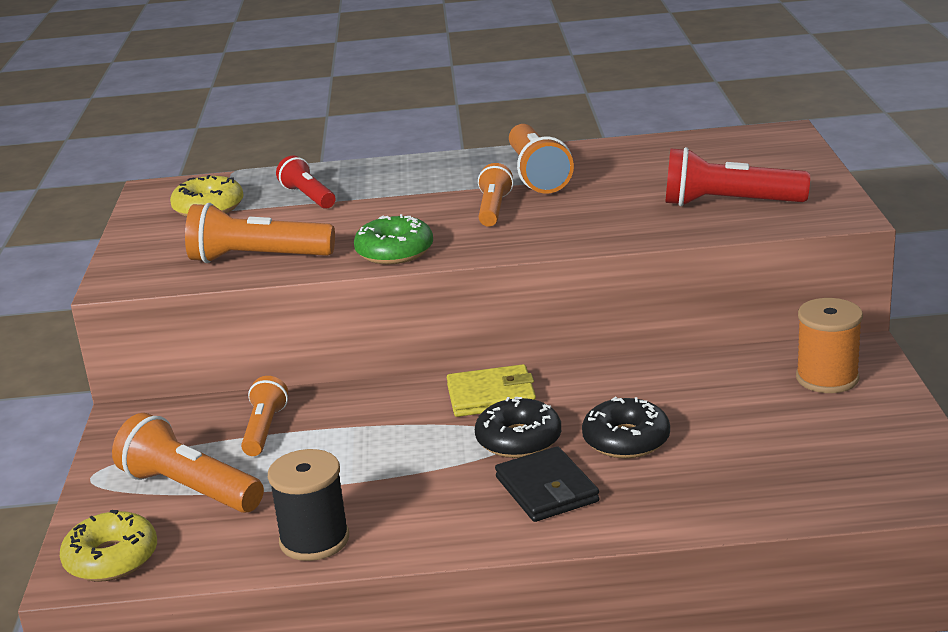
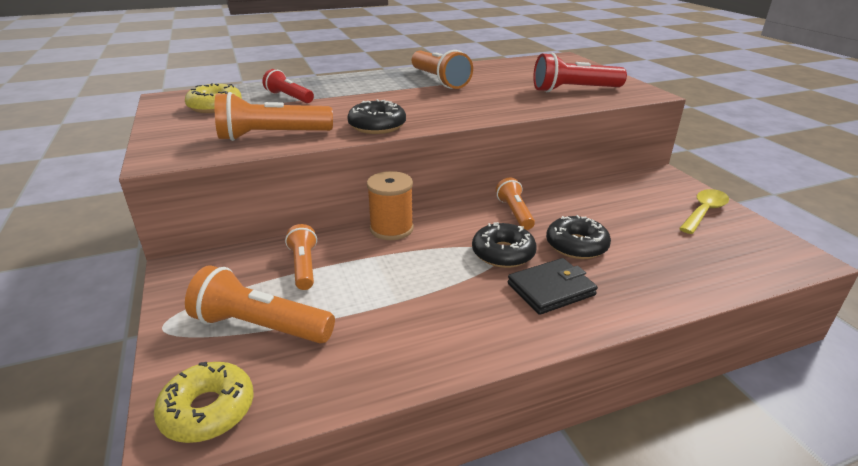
camera: 20 degrees left, 5 degrees up
black spool [268,449,349,561] -> none
green donut [354,214,433,264] -> black donut [347,99,406,134]
yellow wallet [447,364,536,417] -> none
orange flashlight [478,163,514,227] -> orange flashlight moved to [496,178,535,230]
black wallet [495,446,600,522] -> black wallet turned 75 degrees counterclockwise [508,258,598,315]
orange spool [796,298,863,393] -> orange spool moved to [367,171,414,240]
none -> yellow spoon [679,189,729,234]

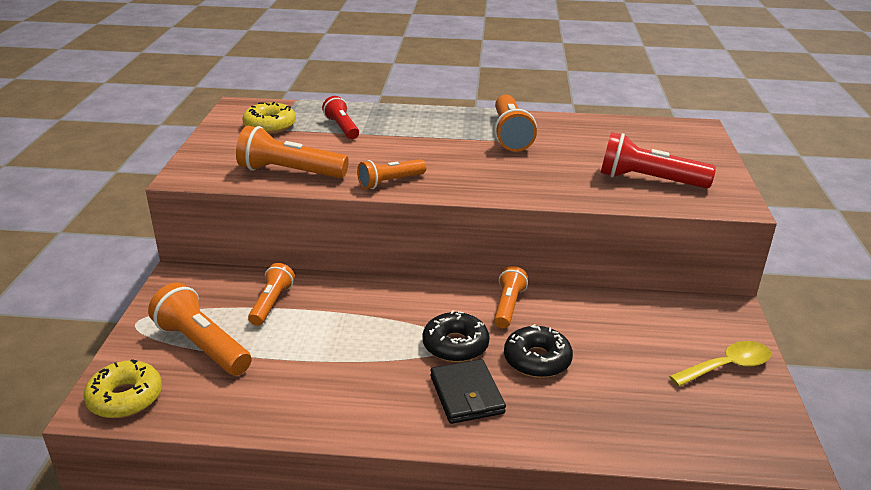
camera: 25 degrees right, 0 degrees up
black donut [347,99,406,134] -> orange flashlight [357,159,426,189]
orange spool [367,171,414,240] -> none
black wallet [508,258,598,315] -> black wallet turned 75 degrees clockwise [430,359,506,424]

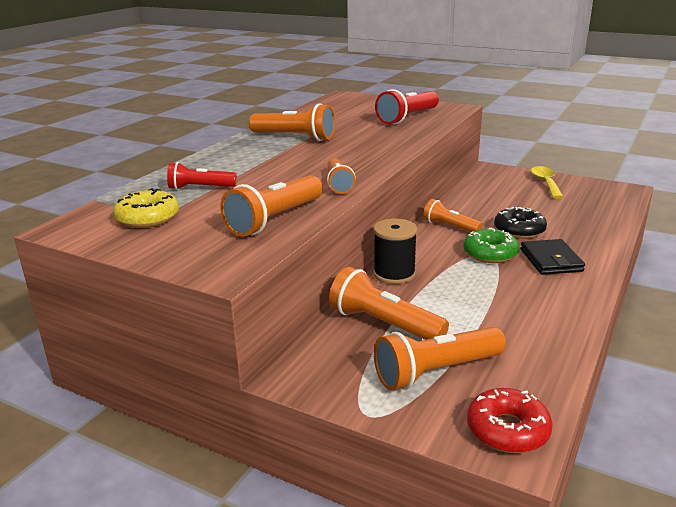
camera: 65 degrees left, 5 degrees down
yellow donut [83,359,162,418] -> red donut [467,388,553,453]
orange flashlight [248,263,295,326] -> orange flashlight [329,267,449,340], size x1.58
black donut [423,310,490,362] -> green donut [463,227,519,263]
black wallet [430,359,506,424] -> black wallet turned 75 degrees clockwise [521,239,585,275]
none -> black spool [373,218,418,284]

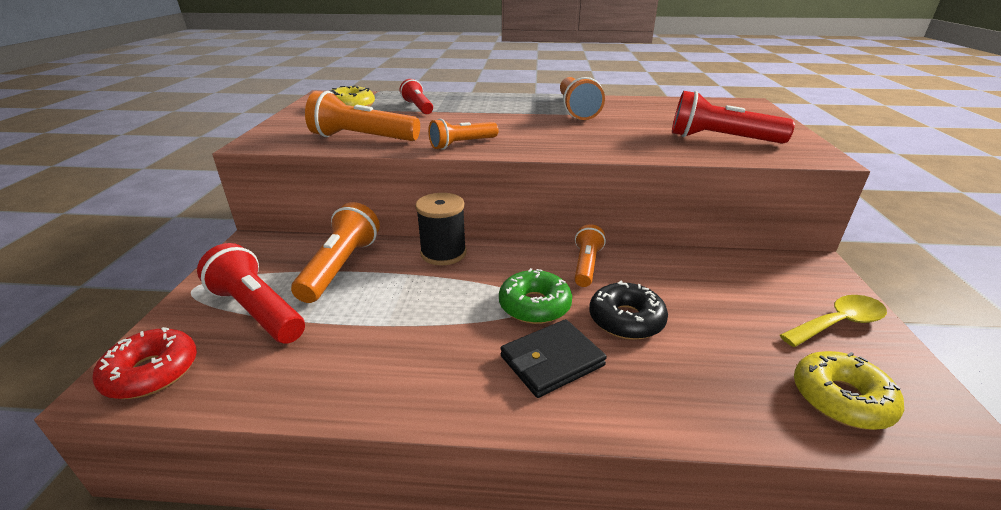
camera: 65 degrees right, 5 degrees up
orange flashlight [374,327,506,390] -> red flashlight [197,243,305,344]
none -> yellow donut [794,351,904,430]

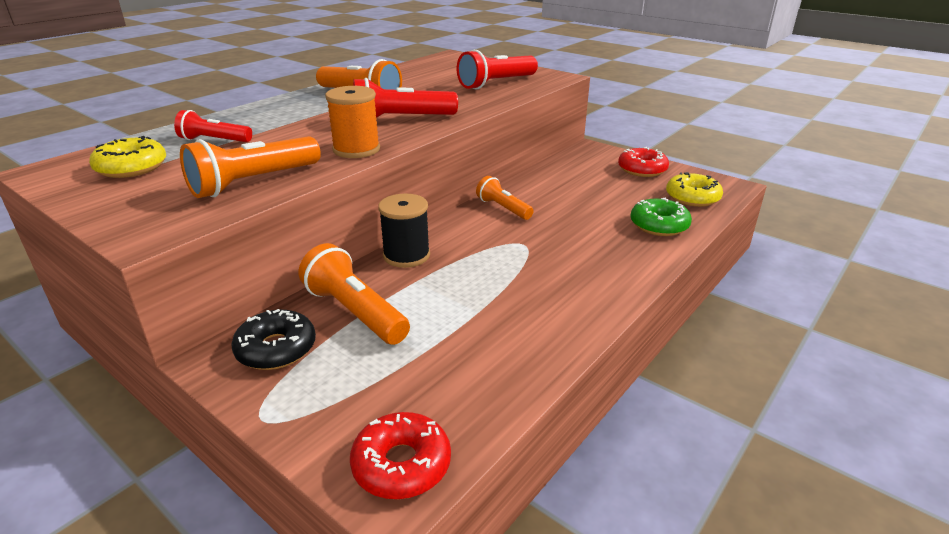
camera: 55 degrees left, 0 degrees up
red flashlight [197,243,305,344] -> red flashlight moved to [353,78,458,117]
orange flashlight [428,118,499,150] -> orange spool [325,86,380,158]
green donut [499,268,572,324] -> green donut moved to [630,198,692,236]
black wallet [501,319,607,398] -> none
black donut [589,281,668,340] -> black donut moved to [231,309,316,370]
yellow spoon [780,295,887,347] -> red donut [618,147,669,177]

